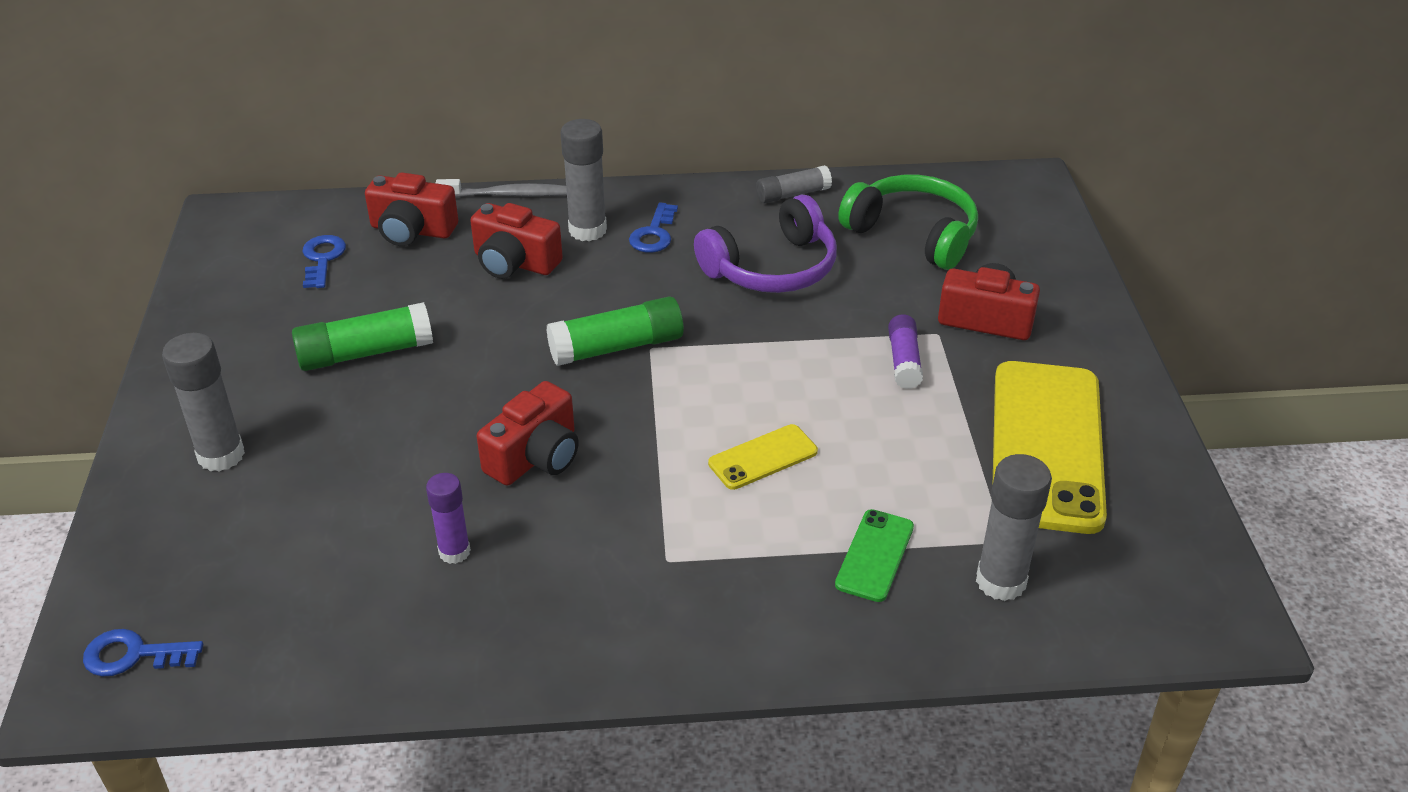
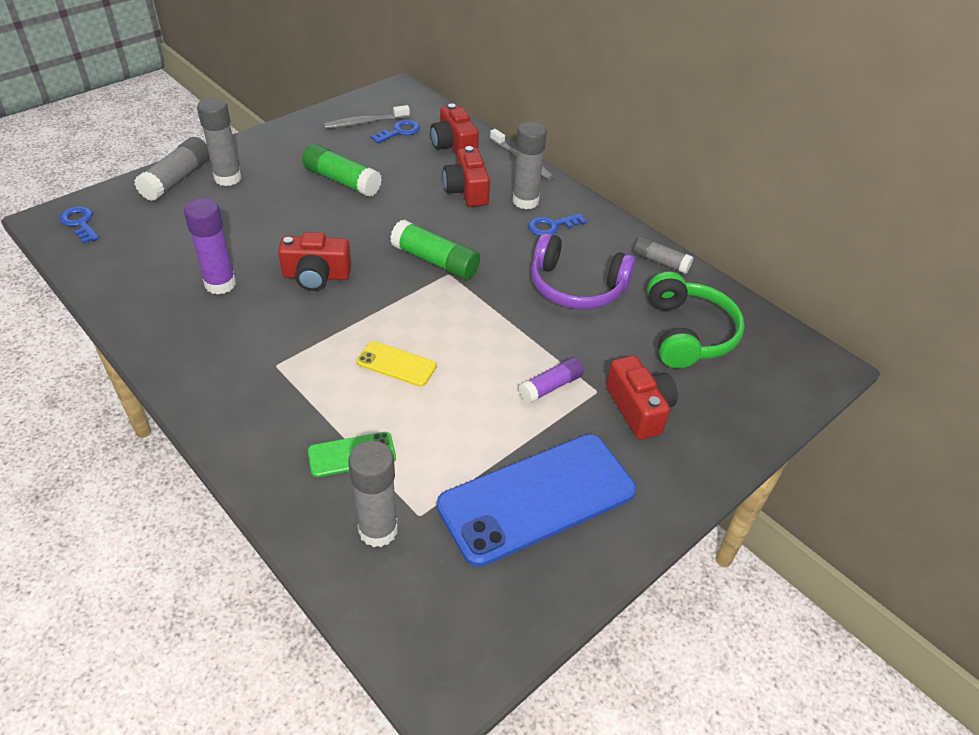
camera: 50 degrees right, 5 degrees up
purple glue stick [426,473,471,564] -> purple glue stick [184,198,236,294], size x1.56
yellow phone [992,361,1107,534] -> blue phone [437,434,636,567]
none -> grey glue stick [134,137,210,201]
none -> grey toothbrush [324,105,410,129]

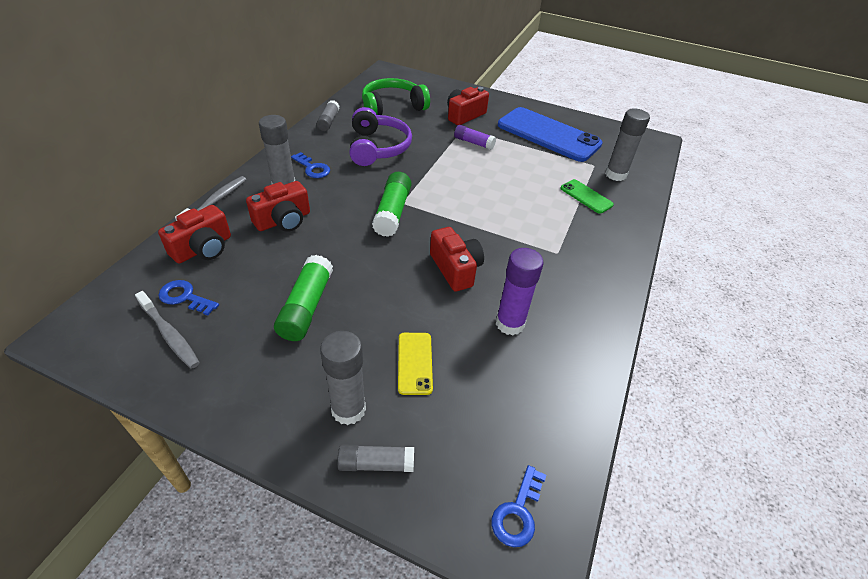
camera: 115 degrees left, 0 degrees up
grey glue stick [134,137,210,201] -> grey glue stick [337,445,414,472], size x0.64
yellow phone [356,341,437,387] -> yellow phone moved to [398,333,433,395]

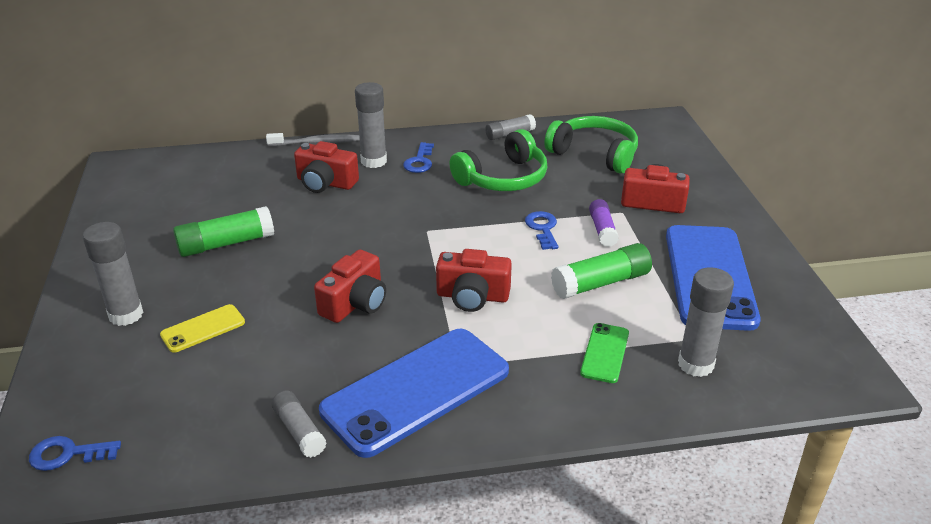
camera: 60 degrees right, 10 degrees down
grey toothbrush [135,291,200,369] -> none
red camera [158,205,231,264] -> red camera moved to [436,249,512,312]
blue key [158,280,219,316] -> blue key moved to [525,211,559,250]
grey glue stick [337,445,414,472] -> grey glue stick moved to [271,390,327,458]
purple headphones [349,107,412,166] -> green headphones [449,129,548,191]
green glue stick [372,172,411,237] -> green glue stick moved to [551,243,652,299]
purple glue stick [496,248,544,335] -> none
none -> blue phone [319,329,509,458]

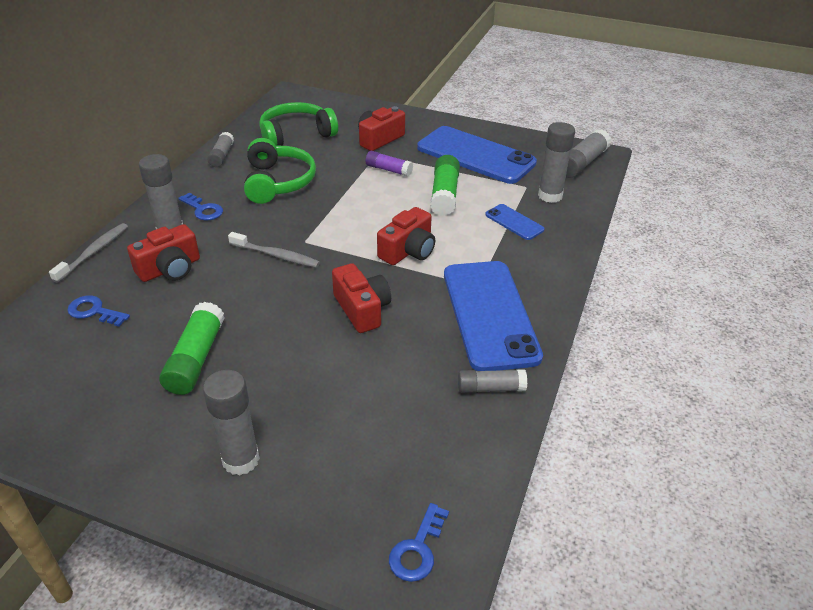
camera: 60 degrees left, 5 degrees up
yellow phone [160,304,245,353] -> none
blue key [525,211,559,250] -> blue key moved to [67,295,130,327]
green phone [580,323,629,383] -> blue phone [485,204,545,240]
none -> grey toothbrush [228,232,320,268]
none -> grey glue stick [566,129,611,178]

